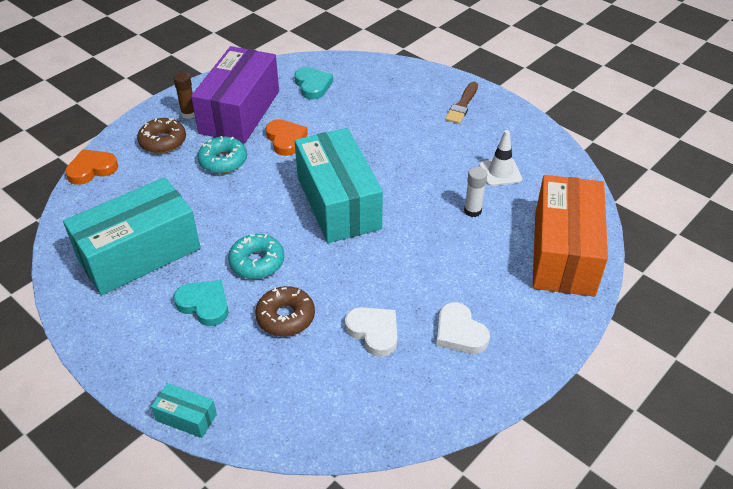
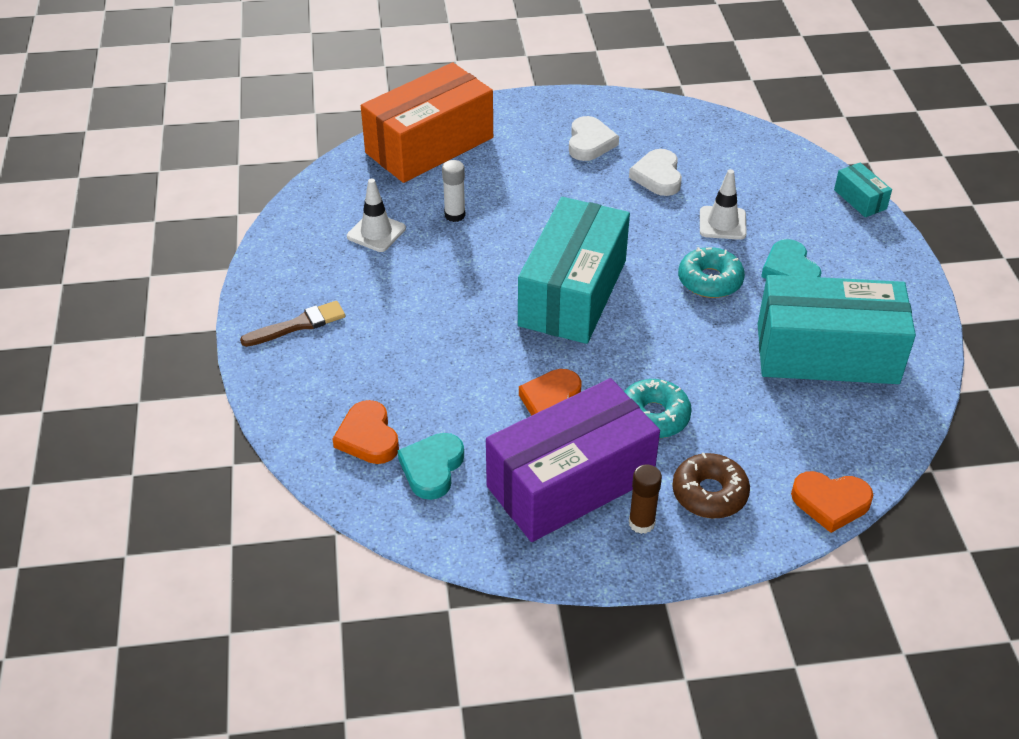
camera: 140 degrees left, 0 degrees up
brown donut [255,286,315,336] -> white traffic cone [700,169,747,240]
none -> orange heart [333,400,399,464]

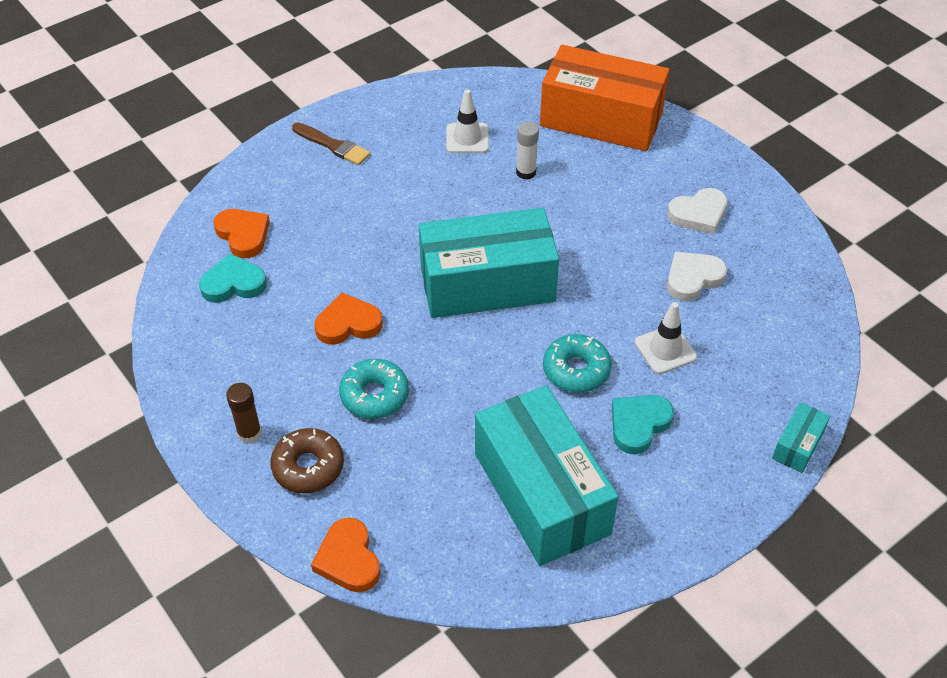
camera: 60 degrees right, 5 degrees up
orange heart [333,400,399,464] -> orange heart turned 105 degrees clockwise [213,209,270,258]
purple box [486,378,660,542] -> none

